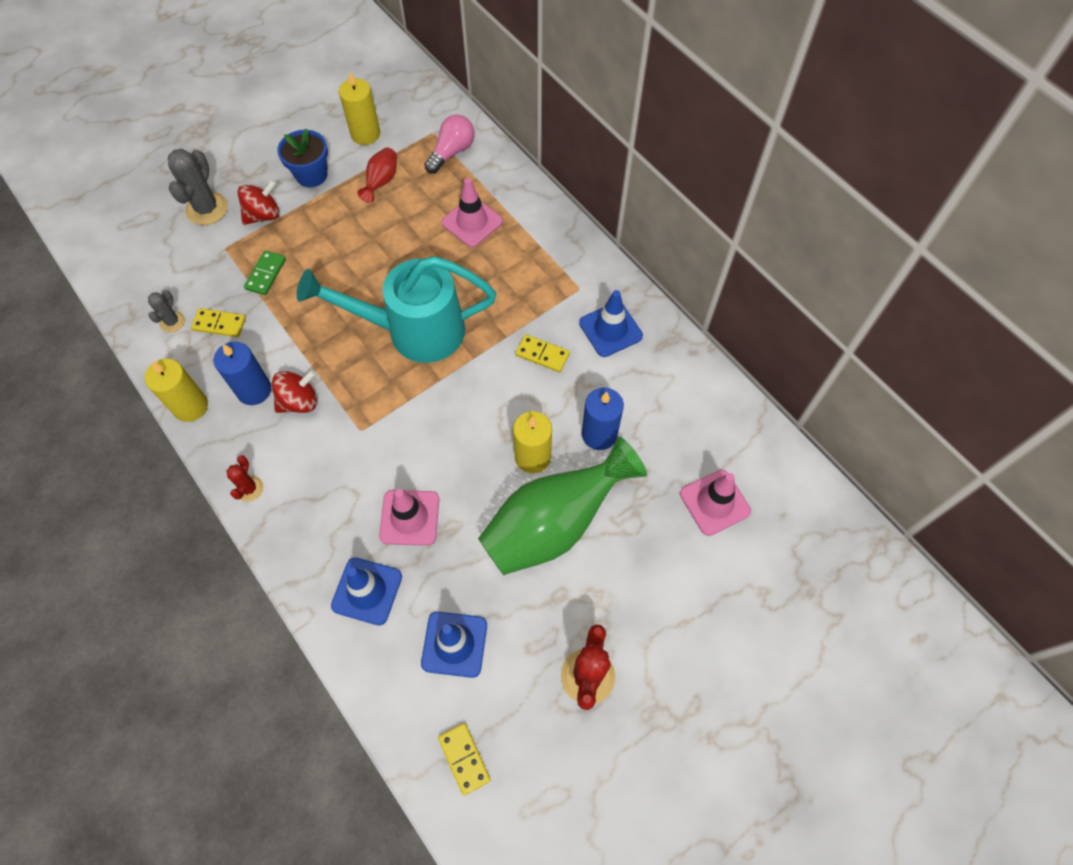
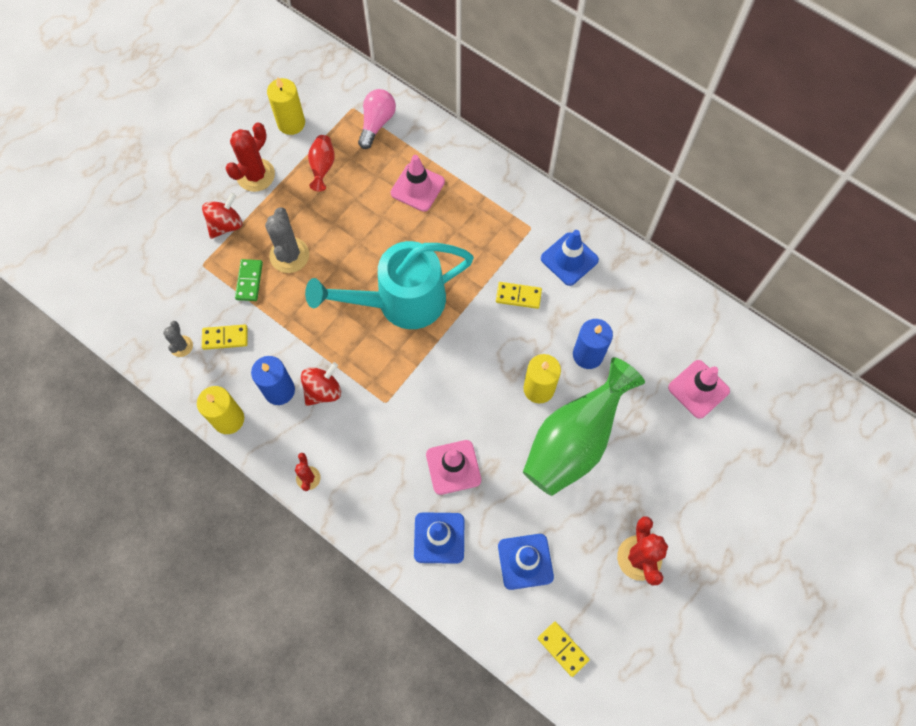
camera: 15 degrees left, 5 degrees up
grey cactus [168,149,228,225] -> grey cactus moved to [265,207,309,273]
blue flower pot [277,129,328,187] -> red cactus [226,122,275,192]

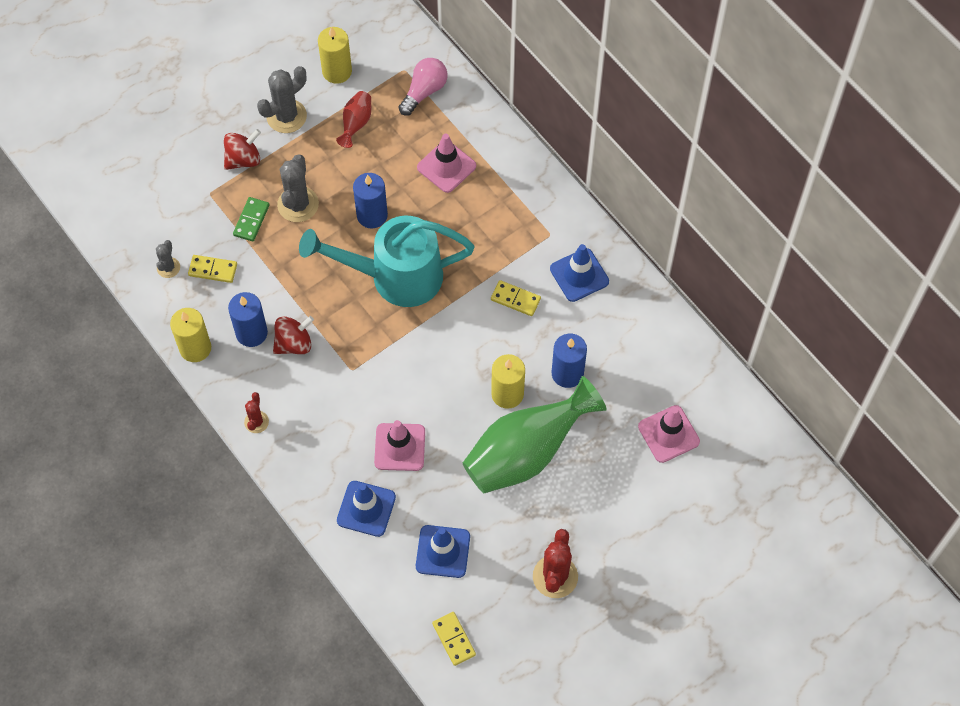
camera: 15 degrees right, 5 degrees down
red cactus [226,122,275,192] -> grey cactus [257,66,307,133]
none -> blue candle [353,173,388,229]

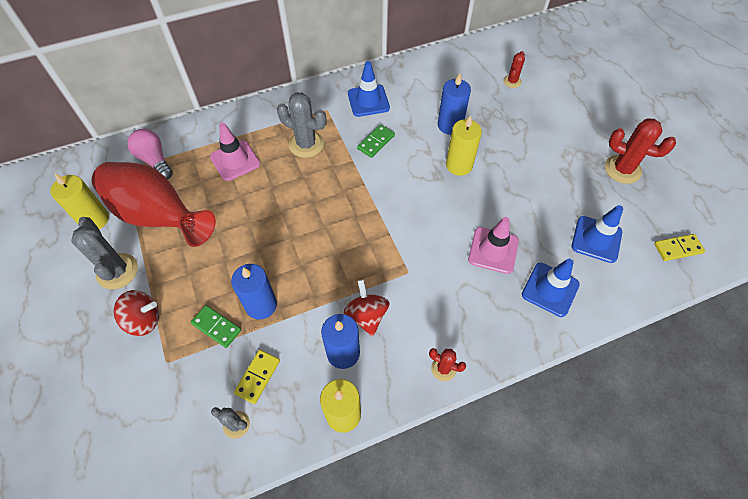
camera: 75 degrees left, 5 degrees down
red spinning top [224,129,261,170] -> red spinning top turned 105 degrees clockwise [114,290,159,336]
grey cactus [277,154,319,222] -> grey cactus moved to [277,92,326,158]
turquoise watering can [299,216,475,307] -> none
red vase [336,91,371,148] -> red vase [92,162,216,247], size x2.24
blue candle [353,173,388,229] -> blue candle moved to [231,264,277,320]
green vase [463,376,607,493] -> none
yellow domino [491,280,541,316] -> green domino [357,125,395,158]
pink traffic cone [638,405,700,463] -> red cactus [503,51,525,88]

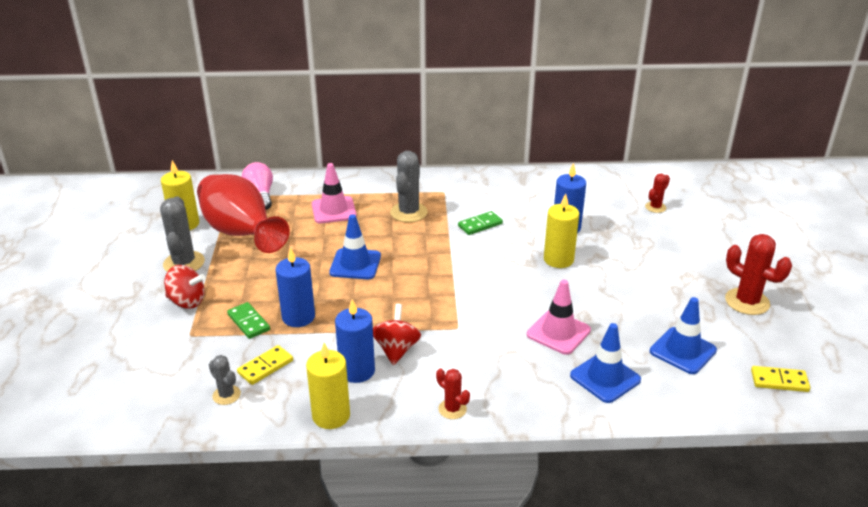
camera: 20 degrees right, 25 degrees down
grey cactus [277,92,326,158] -> grey cactus turned 60 degrees clockwise [390,151,428,222]
blue traffic cone [348,61,390,117] -> blue traffic cone moved to [329,214,381,279]

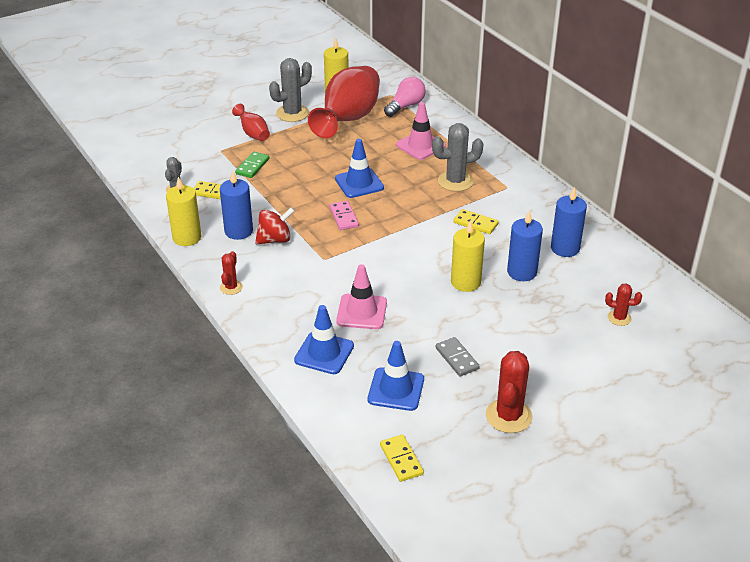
camera: 60 degrees right, 5 degrees up
red spinning top [164,265,205,309] -> red vase [232,104,270,141]
blue candle [276,247,315,327] -> blue candle moved to [551,187,587,257]
green domino [458,211,503,235] -> yellow domino [453,209,499,234]
none -> pink domino [329,201,359,230]
none -> grey domino [436,337,480,377]

